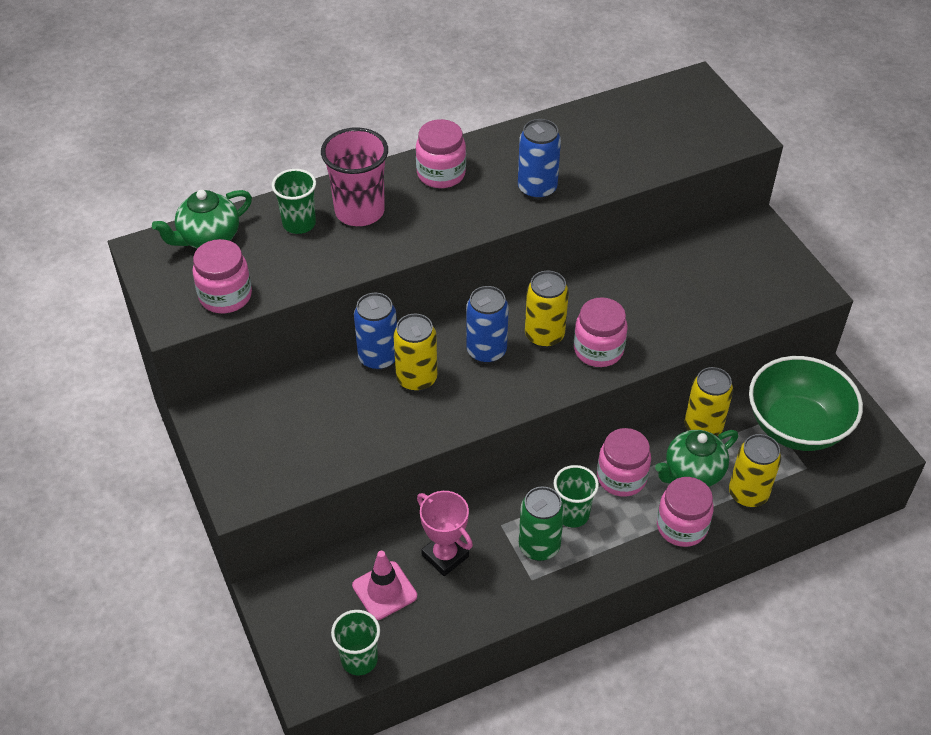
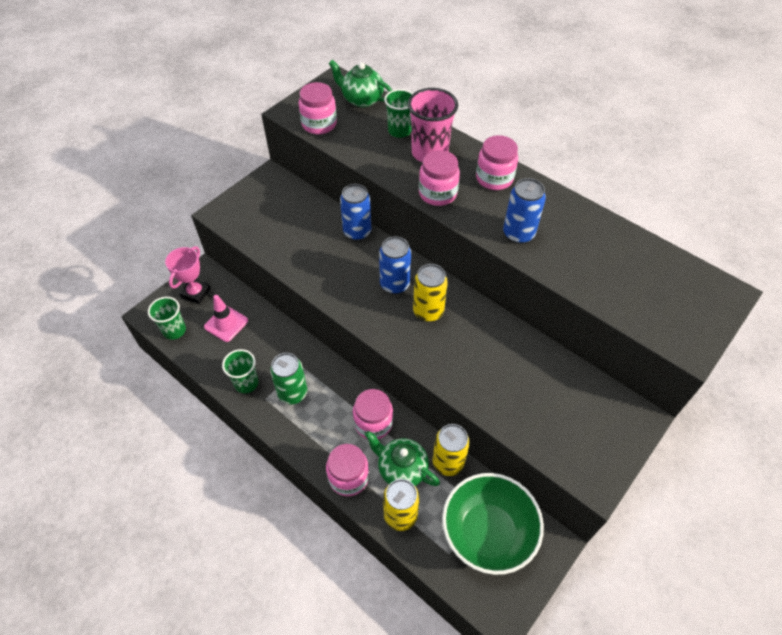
camera: 65 degrees right, 5 degrees up
yellow can [393,313,437,392] -> none
pink trophy [417,491,473,576] -> pink trophy moved to [165,246,211,304]
green cup [554,465,599,528] -> green cup moved to [222,349,258,393]
pink jar [574,297,627,367] -> pink jar moved to [419,150,460,206]

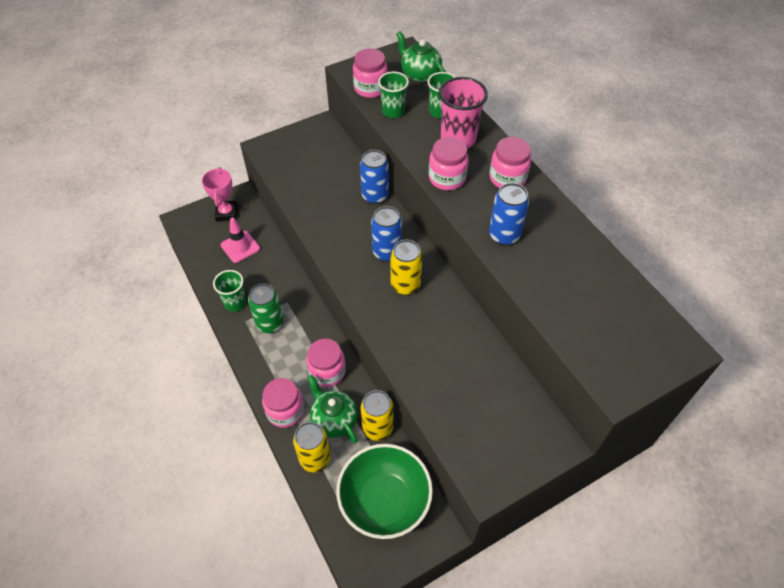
camera: 20 degrees right, 0 degrees up
green cup [148,297,186,340] -> green cup moved to [378,72,409,118]
pink trophy [165,246,211,304] -> pink trophy turned 45 degrees counterclockwise [202,167,237,221]

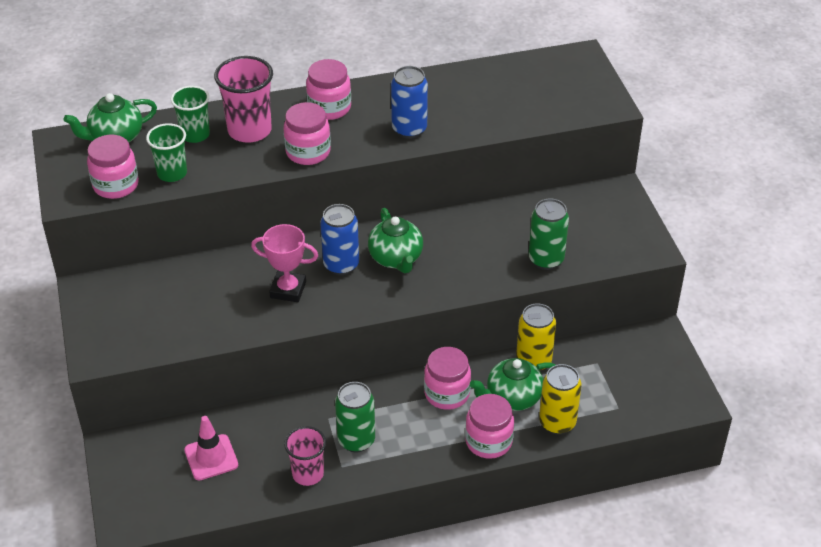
camera: 75 degrees left, 10 degrees down
pink trophy [202,167,237,221] -> pink trophy moved to [251,224,318,302]
green cup [213,270,246,312] -> pink cup [284,426,326,486]
green bowl [336,444,433,539] -> none
blue can [360,150,389,204] -> none
yellow can [391,240,422,295] -> green teapot [368,208,423,273]
none -> green can [529,199,569,270]

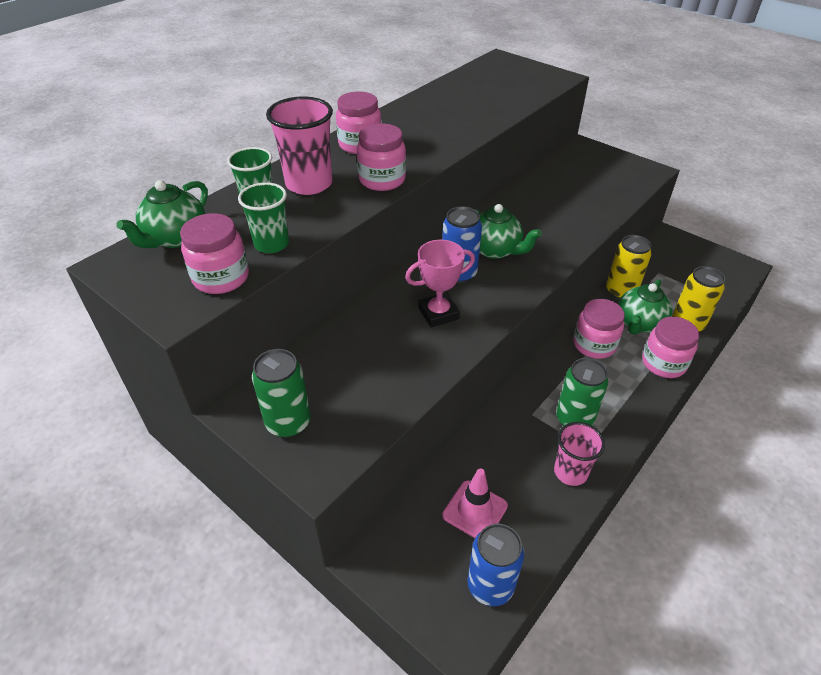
camera: 35 degrees left, 0 degrees up
blue can [391,66,428,139] -> blue can moved to [467,524,525,606]
green can [529,199,569,270] -> green can moved to [252,349,311,438]

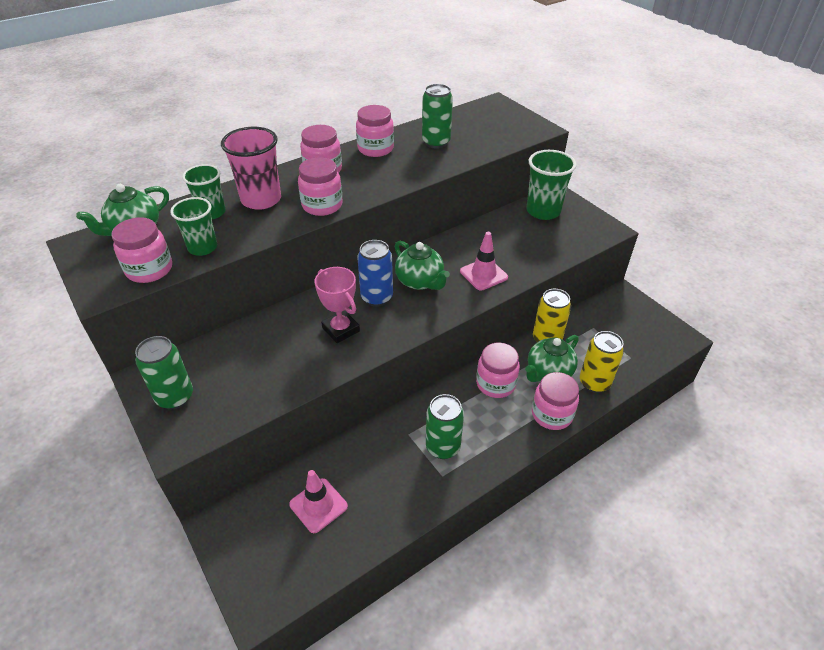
camera: 15 degrees right, 0 degrees up
pink trophy [405,240,475,328] -> pink trophy turned 60 degrees clockwise [315,267,360,343]
blue can [467,524,525,606] -> none
pink cup [554,422,605,486] -> none
none -> pink jar [356,105,394,157]
none -> green can [422,84,453,149]
none -> pink traffic cone [460,232,508,291]
none -> green cup [526,150,576,220]

